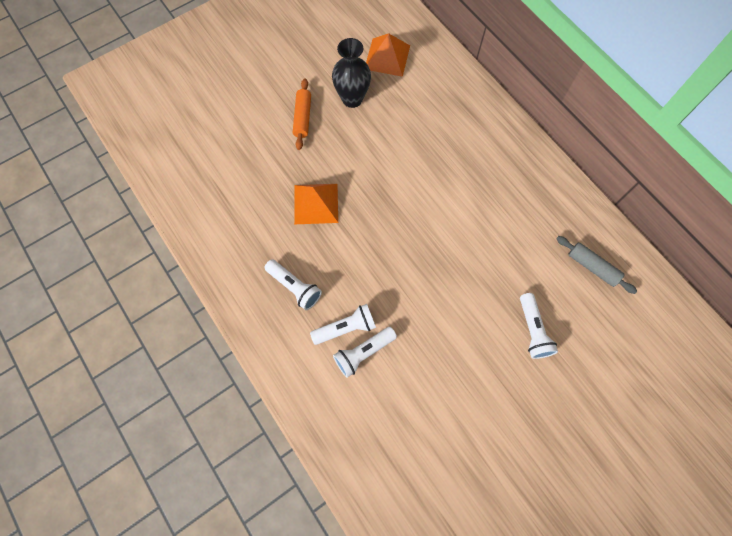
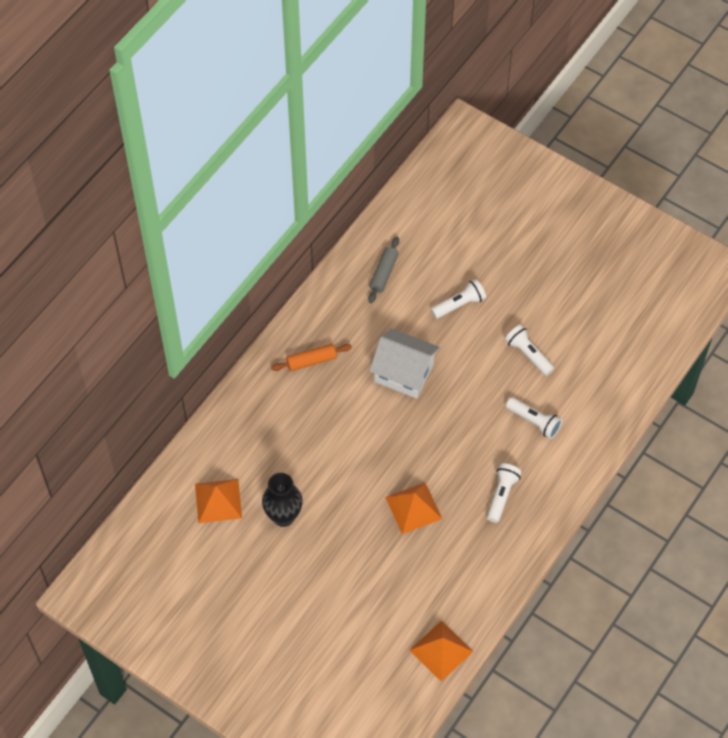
camera: 110 degrees left, 10 degrees down
orange rolling pin [293,78,311,150] -> orange rolling pin moved to [271,344,352,371]
white flashlight [310,304,376,345] -> white flashlight moved to [505,325,554,376]
none -> white house [369,328,440,399]
none -> orange pyramid [410,621,474,682]

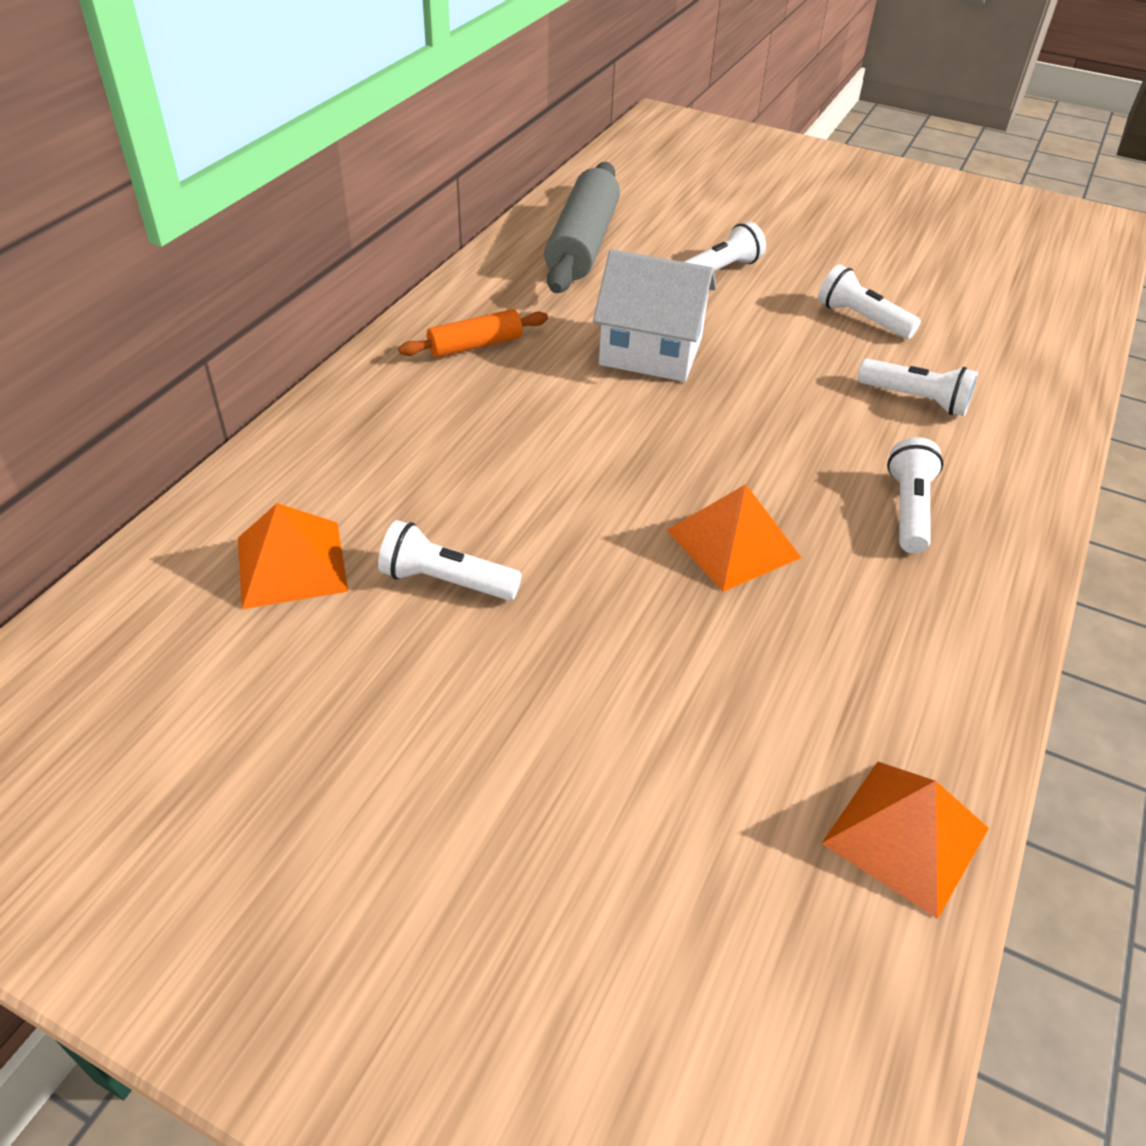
camera: 10 degrees left, 15 degrees down
black vase [262,473,303,527] -> white flashlight [378,520,522,601]
grey rolling pin [368,237,399,303] -> grey rolling pin [544,162,620,293], size x1.87

